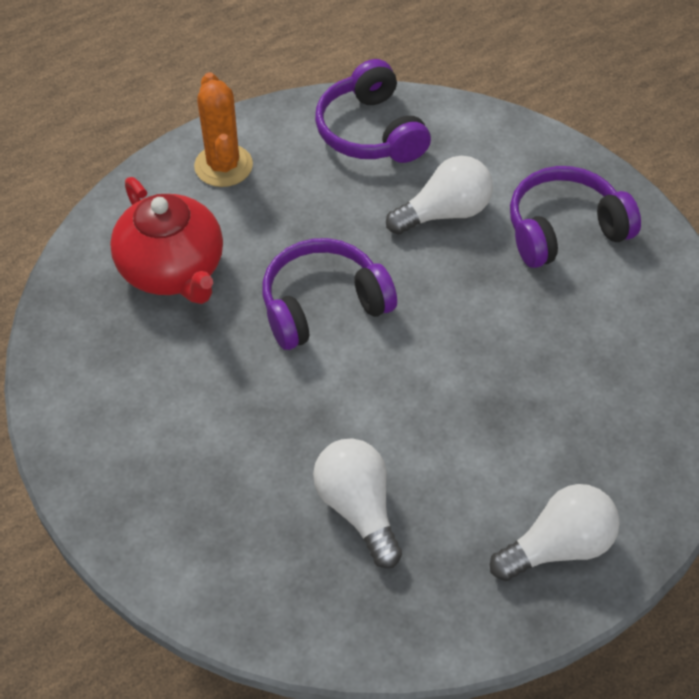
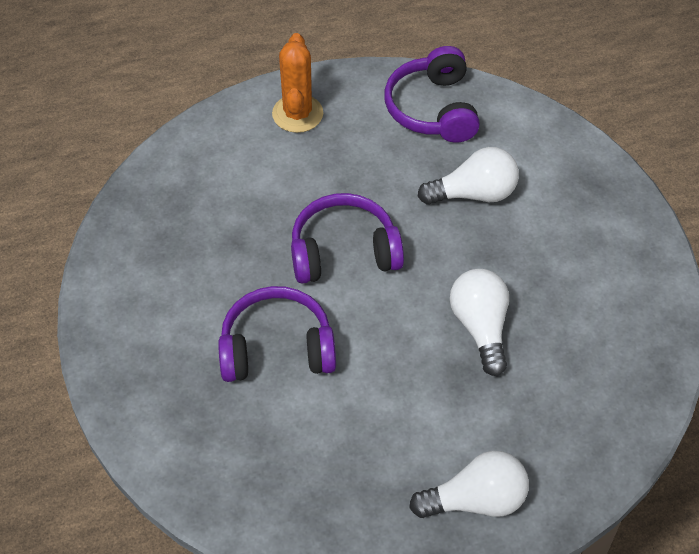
camera: 15 degrees right, 0 degrees up
red teapot [110,177,223,304] -> none
white light bulb [313,438,402,568] -> white light bulb moved to [450,269,509,376]
purple headphones [510,166,641,268] -> purple headphones moved to [218,286,336,382]

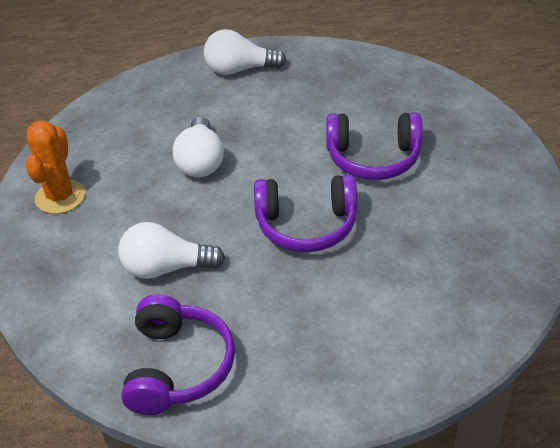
camera: 170 degrees left, 10 degrees down
orange cactus [272,33,323,133] -> orange cactus moved to [25,120,85,214]

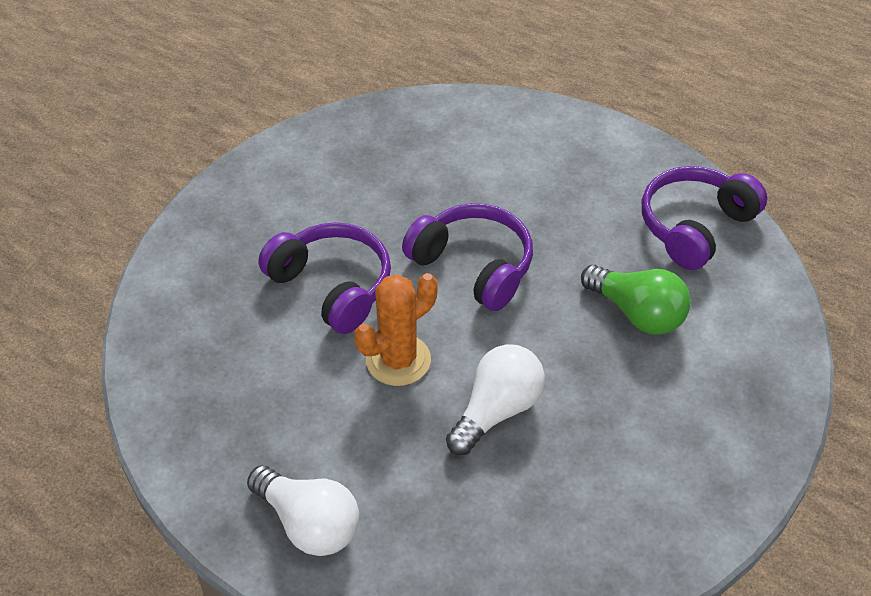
camera: 140 degrees left, 5 degrees up
orange cactus [25,120,85,214] -> orange cactus moved to [354,273,438,386]
white light bulb [118,222,225,279] -> green light bulb [581,265,691,335]

